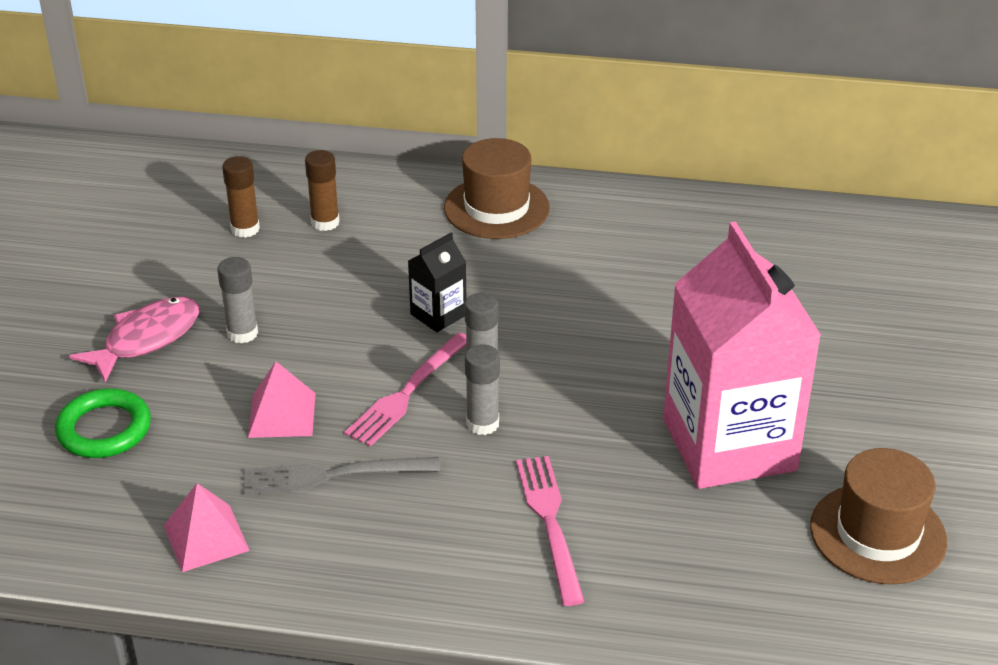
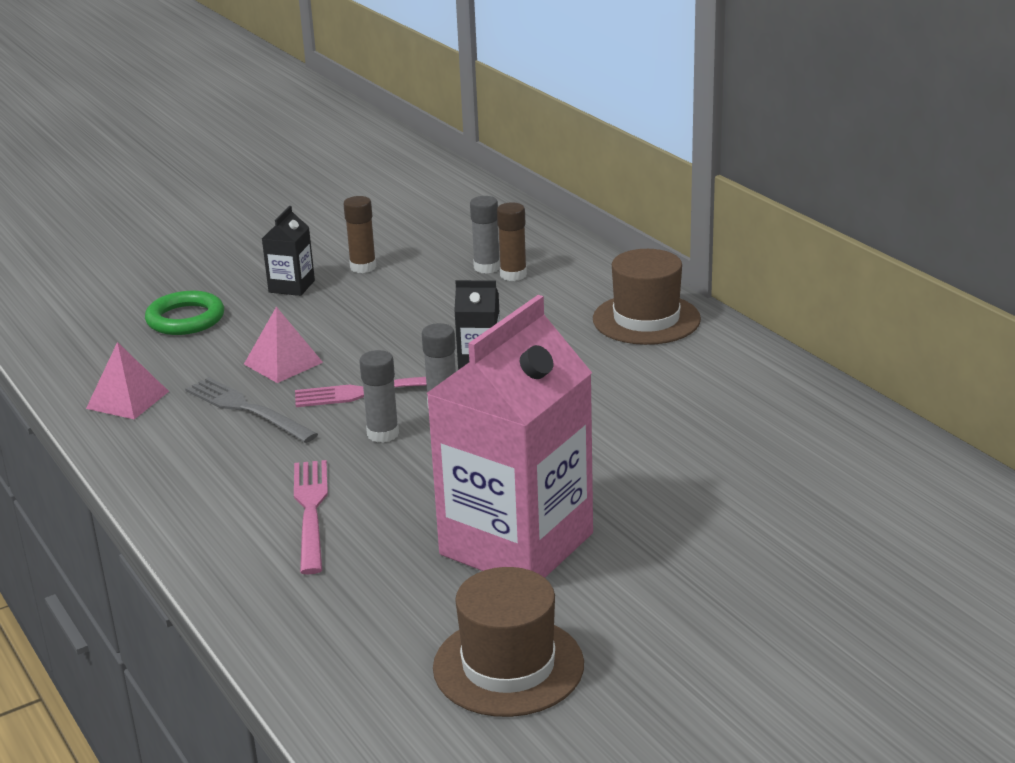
camera: 50 degrees right, 10 degrees down
pink fish [69,297,199,383] -> black carton [262,206,315,296]
grey glue stick [217,257,258,344] -> grey glue stick moved to [470,196,500,274]
brown glue stick [222,156,260,238] -> brown glue stick moved to [343,196,376,273]
pink fork [516,456,585,606] -> pink fork turned 45 degrees counterclockwise [294,460,328,574]

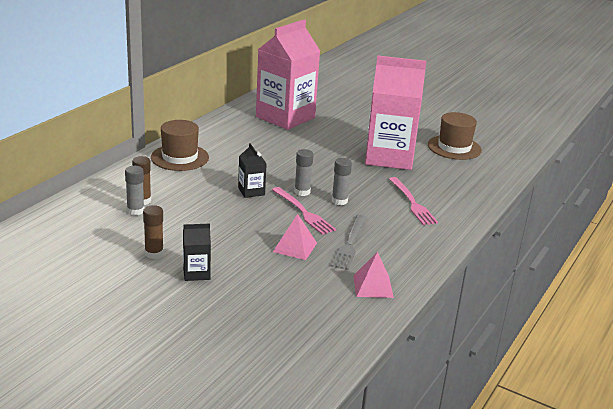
camera: 120 degrees left, 0 degrees up
green ring [145,291,224,335] -> none
pink fork [294,460,328,574] -> pink fork turned 75 degrees counterclockwise [389,177,438,225]
none -> pink carton [256,19,320,130]

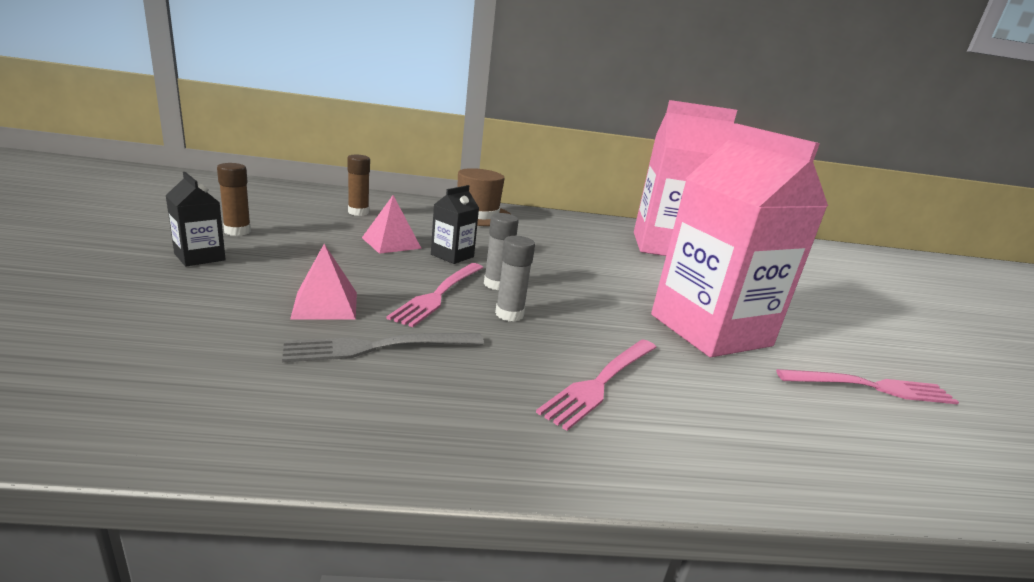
camera: 55 degrees right, 5 degrees down
grey glue stick [125,166,144,215] -> none
pink pyramid [353,252,394,298] -> pink pyramid moved to [362,195,422,254]
brown hat [428,112,482,160] -> pink fork [776,369,959,404]

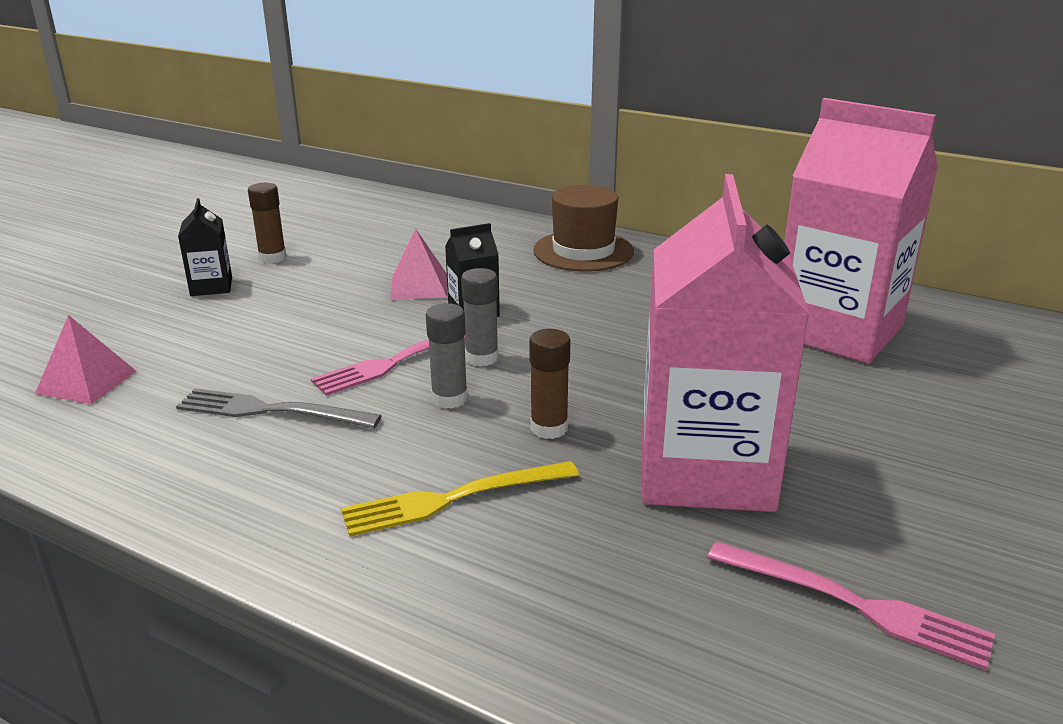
camera: 35 degrees right, 5 degrees up
pink pyramid [290,244,357,320] -> pink pyramid moved to [35,315,136,404]
brown glue stick [347,155,370,216] -> brown glue stick moved to [529,329,570,439]
pink fork [536,339,657,431] -> yellow fork [341,461,579,537]

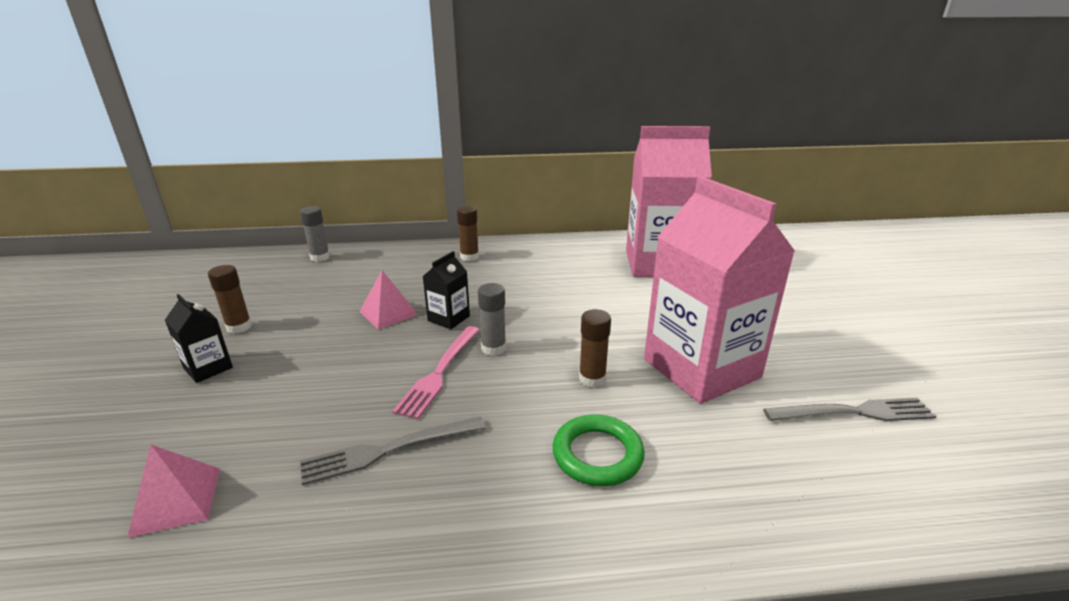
camera: 35 degrees left, 0 degrees up
yellow fork [341,461,579,537] -> green ring [553,414,645,486]
grey glue stick [426,303,468,409] -> grey glue stick moved to [300,206,330,262]
brown hat [533,185,634,272] -> brown glue stick [457,206,479,261]
pink fork [707,541,995,671] -> grey fork [763,398,937,421]

